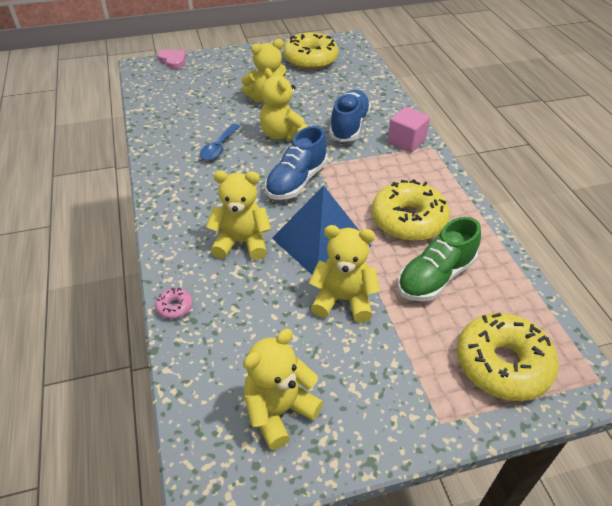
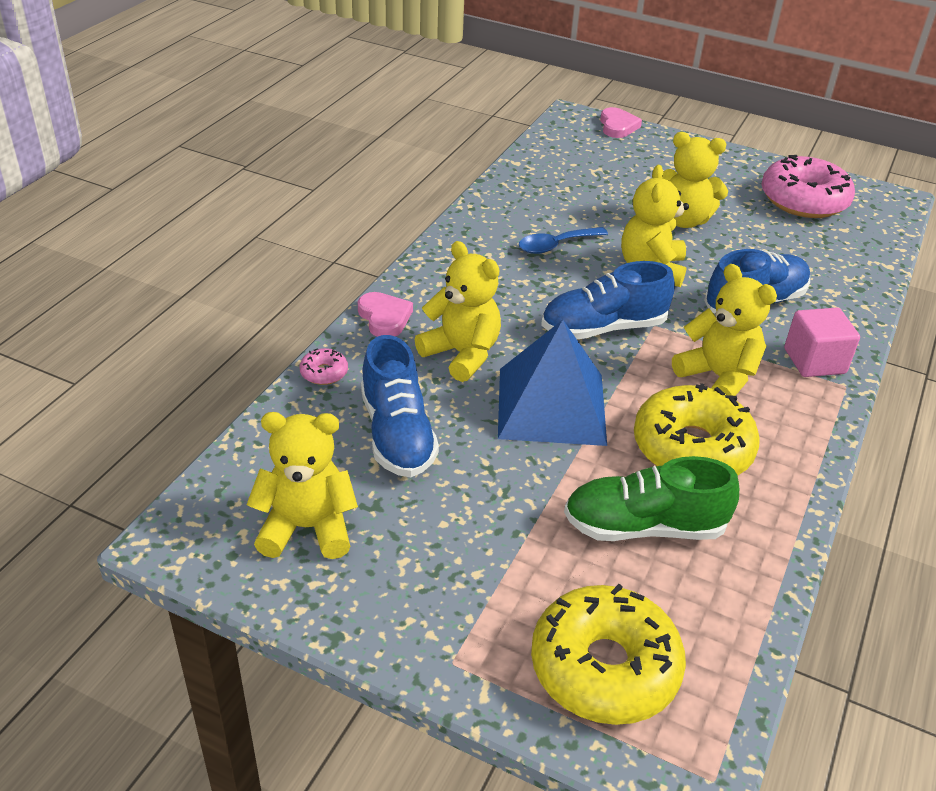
camera: 40 degrees right, 5 degrees down
yellow donut [283,33,338,70] -> pink donut [761,155,855,218]
yellow teddy bear [309,225,380,323] -> yellow teddy bear moved to [672,264,777,396]
none -> pink heart [358,292,413,337]
none -> blue shoe [361,335,439,477]

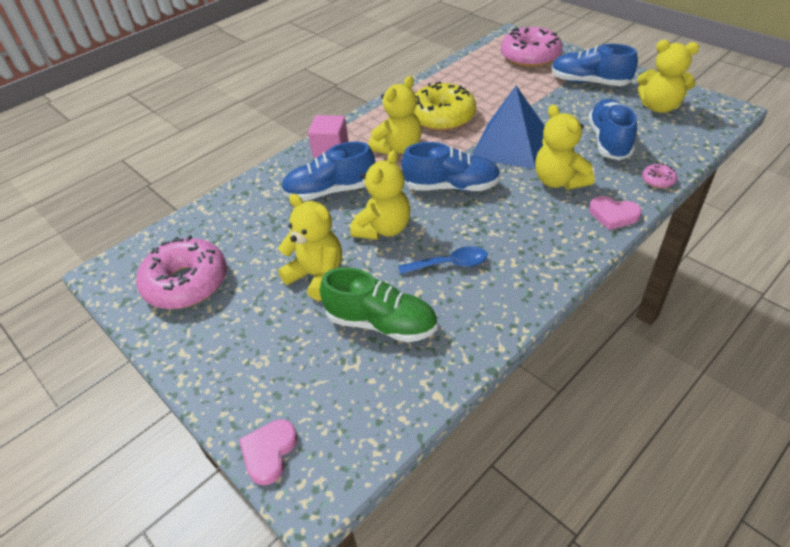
camera: 155 degrees left, 5 degrees up
pink heart [358,292,413,337] -> pink heart turned 60 degrees counterclockwise [589,196,642,230]
yellow donut [531,584,686,725] -> pink donut [501,27,562,67]
green shoe [564,456,739,541] -> green shoe moved to [320,267,437,343]
yellow teddy bear [672,264,777,396] -> yellow teddy bear turned 120 degrees counterclockwise [368,76,422,155]
none -> blue shoe [552,44,638,86]

